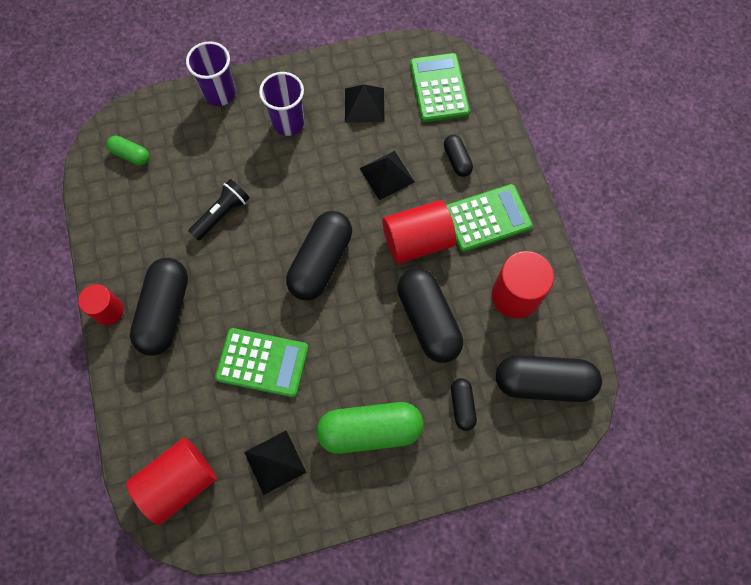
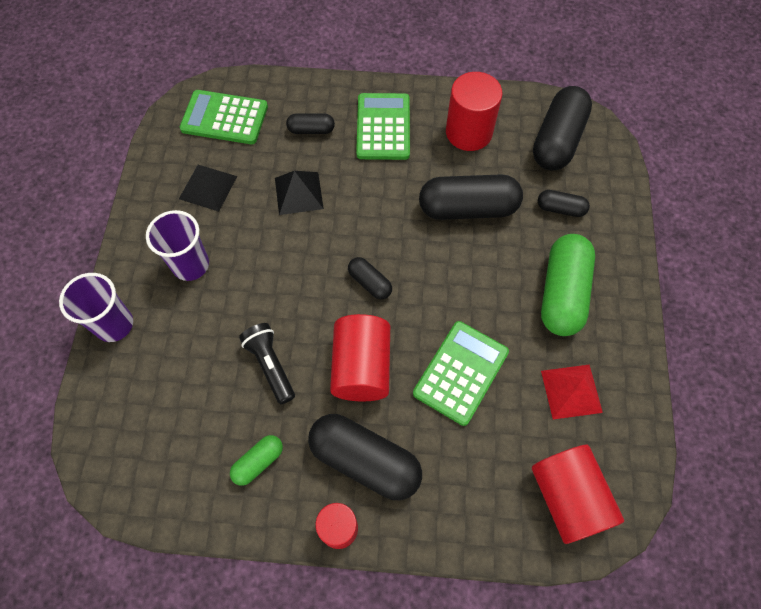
camera: 70 degrees left, 5 degrees down
green capsule [106,136,149,165] -> green capsule moved to [230,435,283,486]
black pyramid [244,431,306,495] -> red pyramid [541,364,603,419]
black capsule [286,211,352,301] -> black capsule [348,257,392,300], size x0.50
red cylinder [383,200,456,264] -> red cylinder moved to [330,314,390,401]

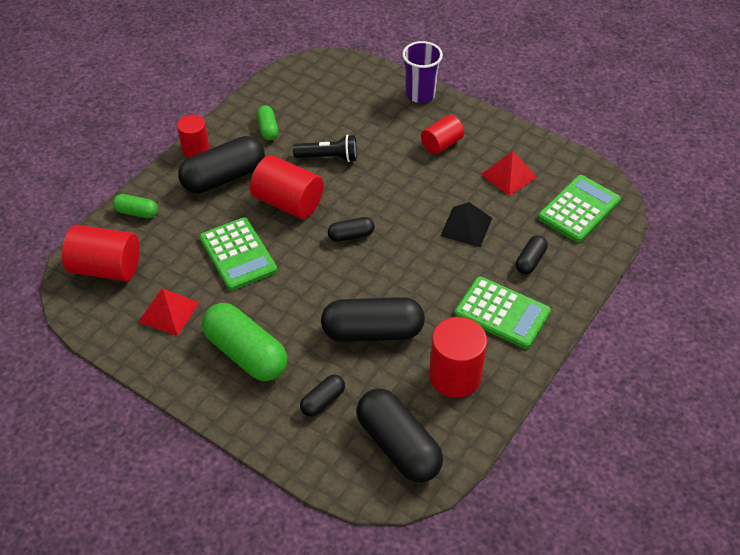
camera: 120 degrees right, 15 degrees down
purple cup [146,210,209,281] -> red cylinder [421,115,464,154]
black pyramid [179,165,237,212] -> red pyramid [481,151,537,196]
black capsule [419,174,523,220] -> black capsule turned 60 degrees clockwise [321,297,425,342]
none -> green capsule [113,194,158,218]

